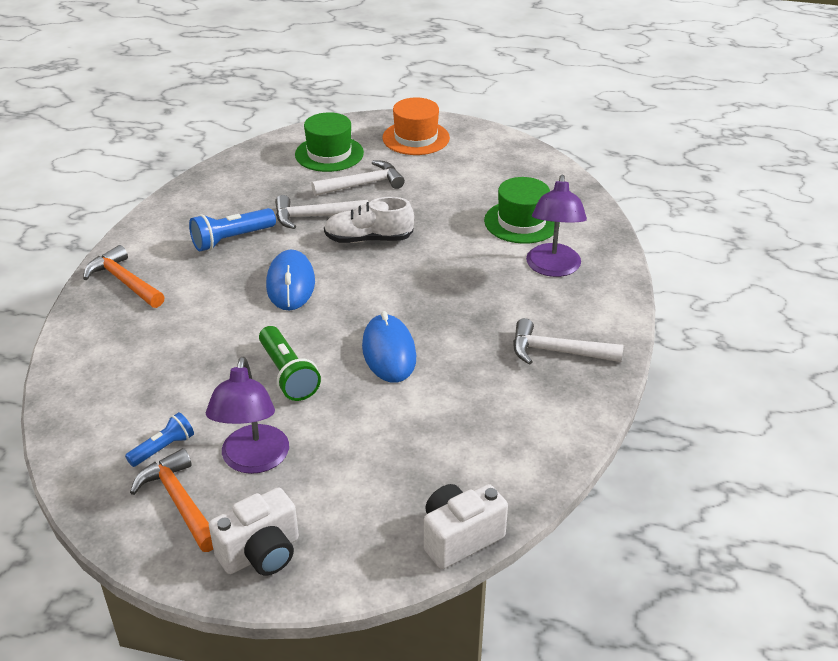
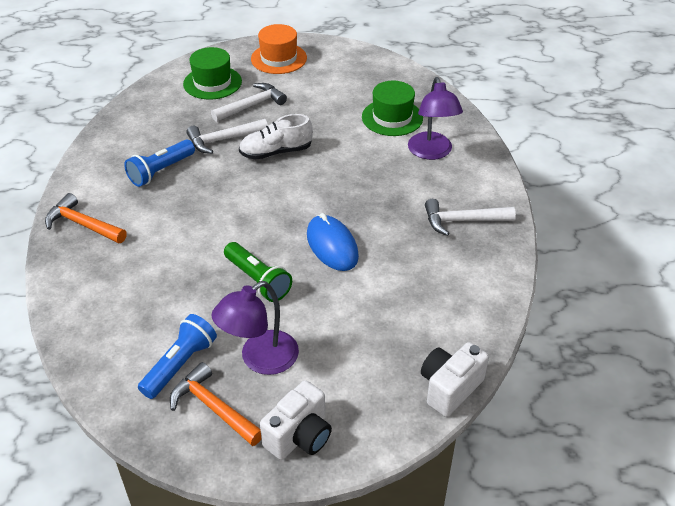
camera: 15 degrees left, 5 degrees up
blue flashlight [125,412,194,467] -> blue flashlight [138,314,217,399], size x1.56
purple lamp [206,356,289,474] -> purple lamp turned 60 degrees clockwise [211,281,299,375]
blue mouse [266,250,315,311] -> none

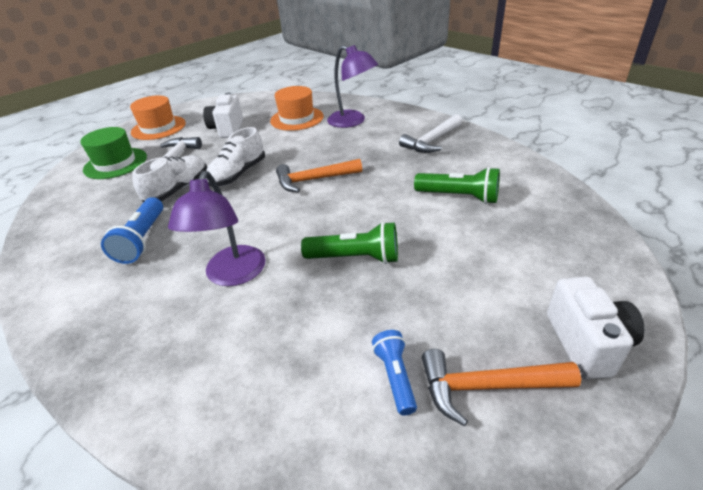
camera: 40 degrees left, 5 degrees down
orange hammer [45,193,127,243] -> orange hammer moved to [276,159,362,192]
blue flashlight [138,314,217,399] -> blue flashlight [372,330,417,416], size x0.64
white hammer [187,119,268,154] -> white shoe [132,155,207,203]
purple lamp [211,281,299,375] -> purple lamp moved to [168,171,265,286]
blue mouse [307,213,359,271] -> none
green hat [362,81,423,136] -> orange hat [270,86,324,131]
white camera [421,342,489,417] -> white camera moved to [203,93,243,138]
none -> green flashlight [414,167,500,204]

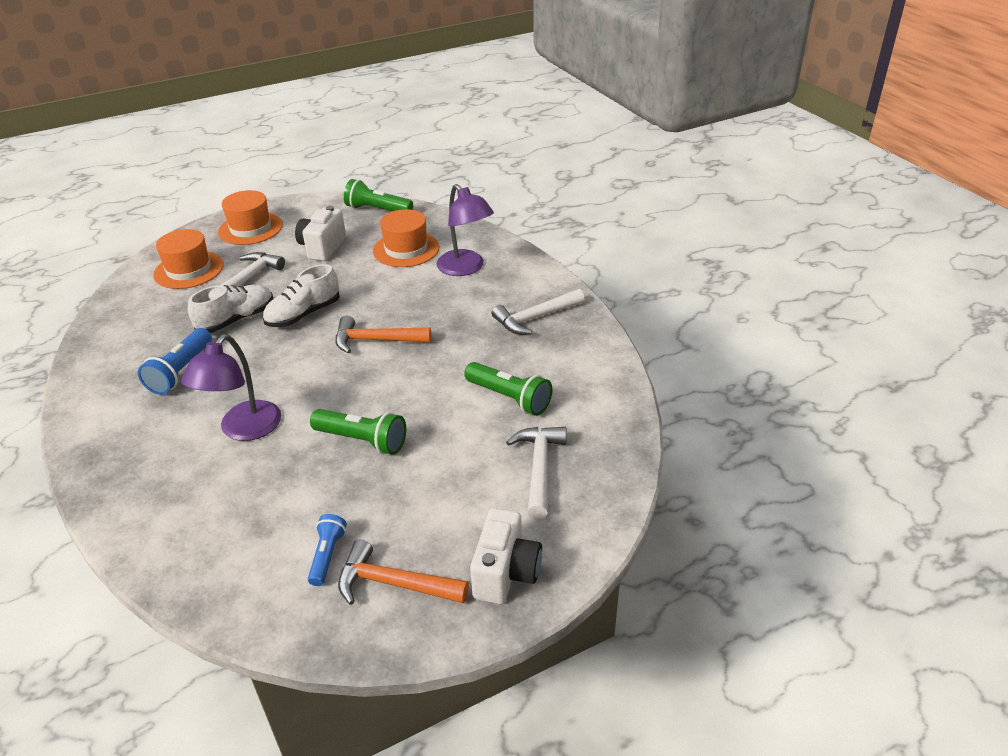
camera: 15 degrees right, 0 degrees up
green hat [80,127,147,179] -> orange hat [153,229,224,289]
none -> green flashlight [344,179,413,211]
none -> white hammer [506,427,566,519]

